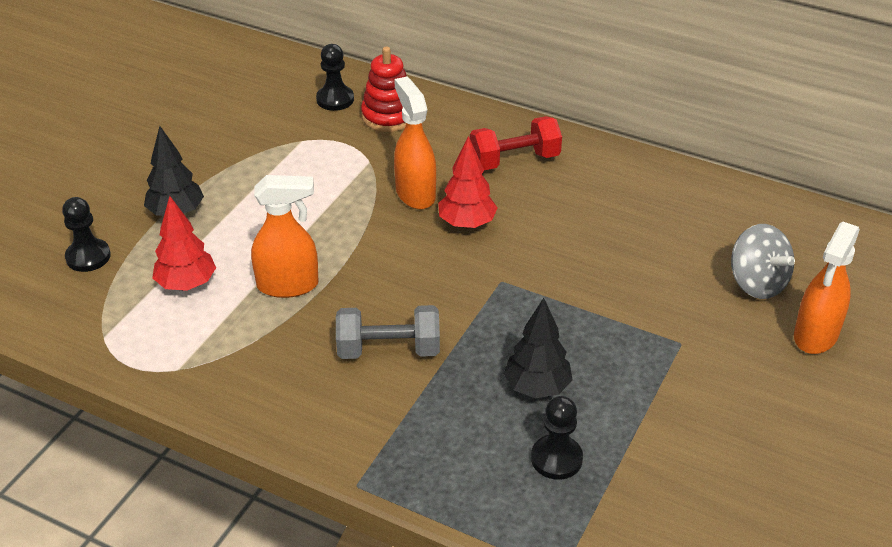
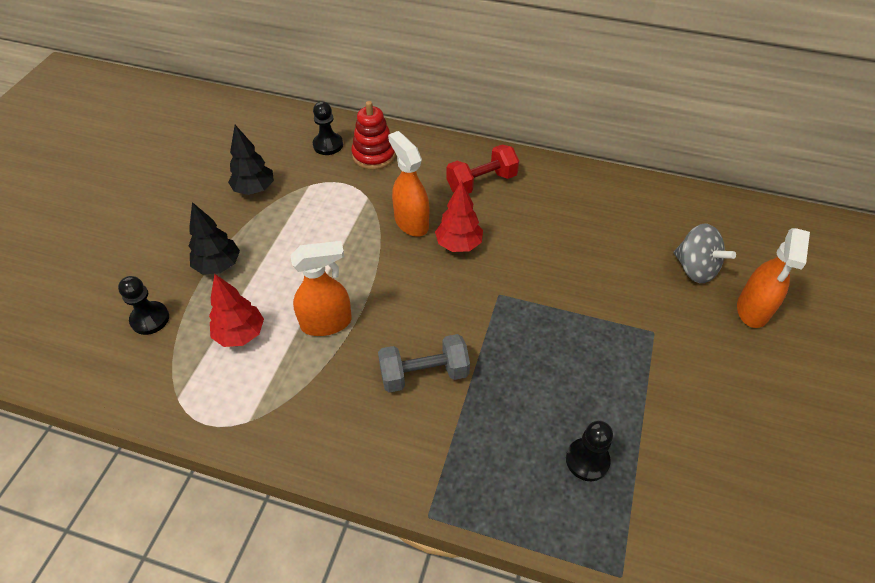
camera: 10 degrees left, 10 degrees up
black tree [503,298,572,398] -> black tree moved to [228,125,274,195]

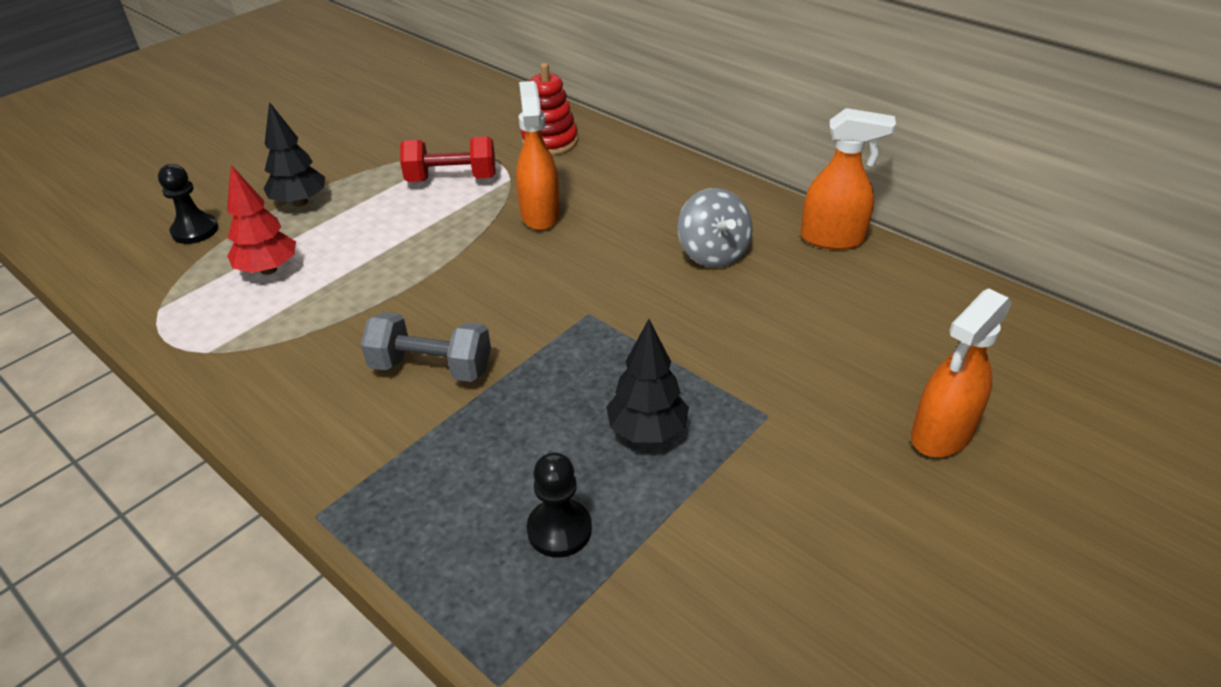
camera: 25 degrees right, 10 degrees down
black tree [228,125,274,195] -> black tree moved to [606,319,689,443]
orange spray bottle [290,241,352,336] -> orange spray bottle moved to [801,108,896,250]
black pawn [313,101,343,155] -> none
red tree [435,180,483,252] -> none
red dumbbell [446,145,519,194] -> red dumbbell moved to [400,137,496,182]
grey spinning top [673,224,736,283] -> grey spinning top moved to [678,188,753,268]

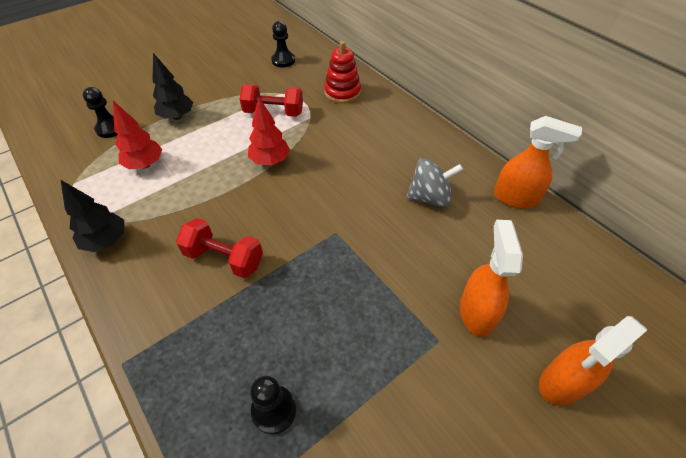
camera: 10 degrees right, 10 degrees up
grey dumbbell [361,312,491,382] -> red dumbbell [176,218,263,278]
orange spray bottle [516,81,560,230] -> orange spray bottle moved to [460,220,523,337]
black tree [606,319,689,443] -> black tree moved to [61,180,124,252]
grey spinning top [678,188,753,268] -> grey spinning top turned 90 degrees counterclockwise [406,158,463,207]
none -> red tree [248,97,290,165]
none -> black pawn [271,21,295,67]

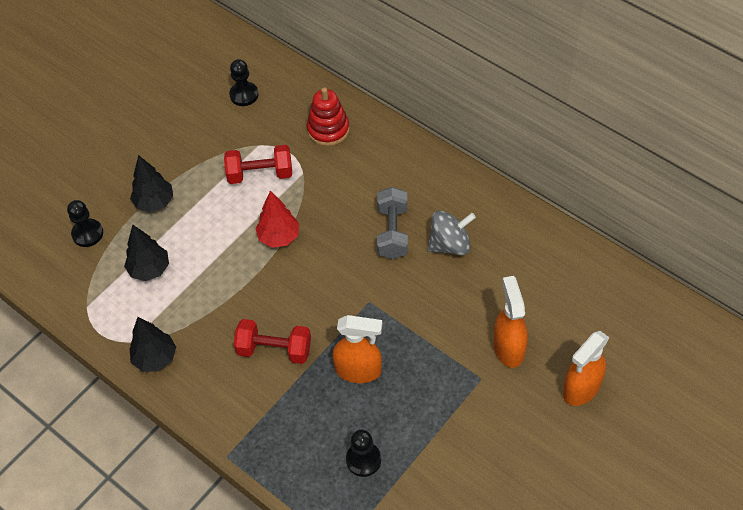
camera: 10 degrees left, 5 degrees up
red tree [113,101,163,169] -> black tree [124,225,169,281]
orange spray bottle [494,116,582,209] -> orange spray bottle moved to [333,315,382,383]
none -> grey dumbbell [377,187,408,259]

